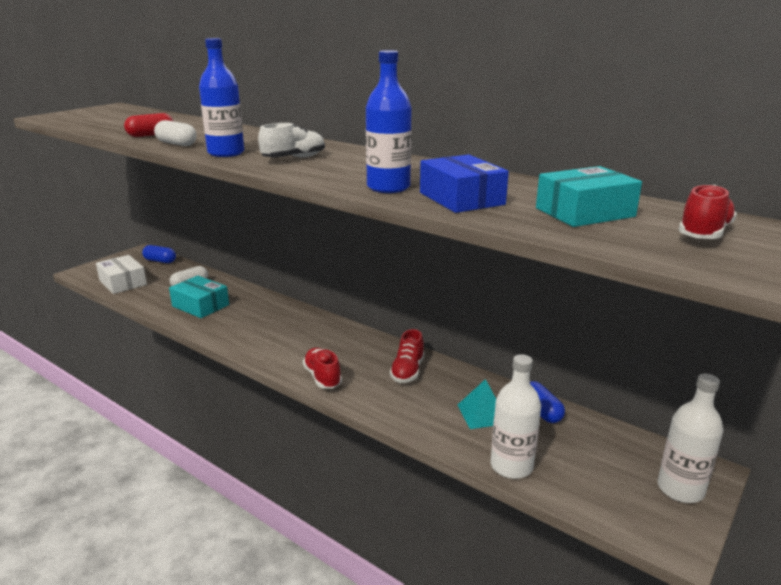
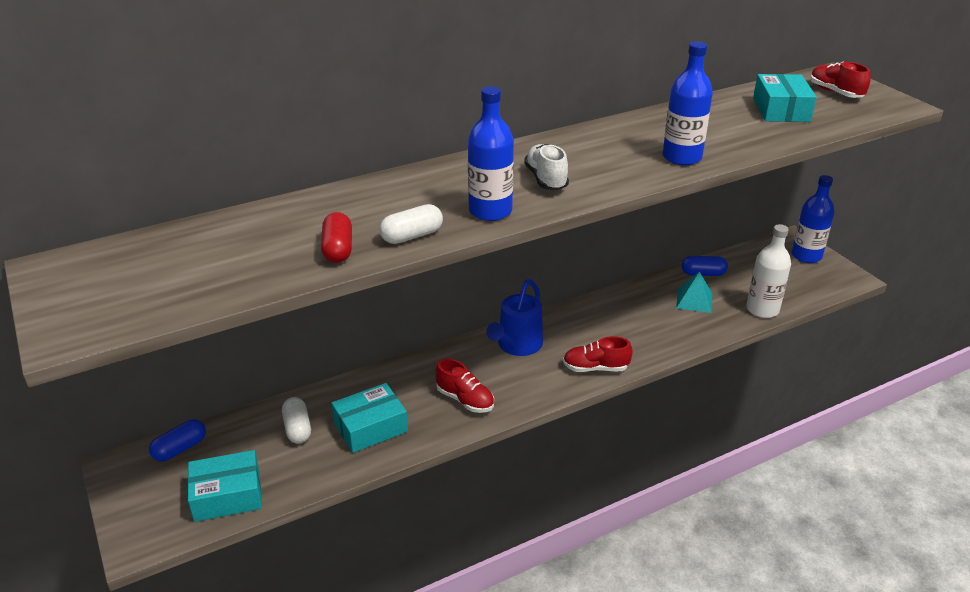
camera: 65 degrees left, 10 degrees up
white box [96,255,147,294] -> turquoise box [188,450,262,522]
red shoe [390,329,424,383] -> red shoe moved to [435,358,494,413]
blue box [420,154,509,213] -> none
white bottle [657,374,723,503] -> blue bottle [792,175,835,263]
none -> blue watering can [486,279,543,356]

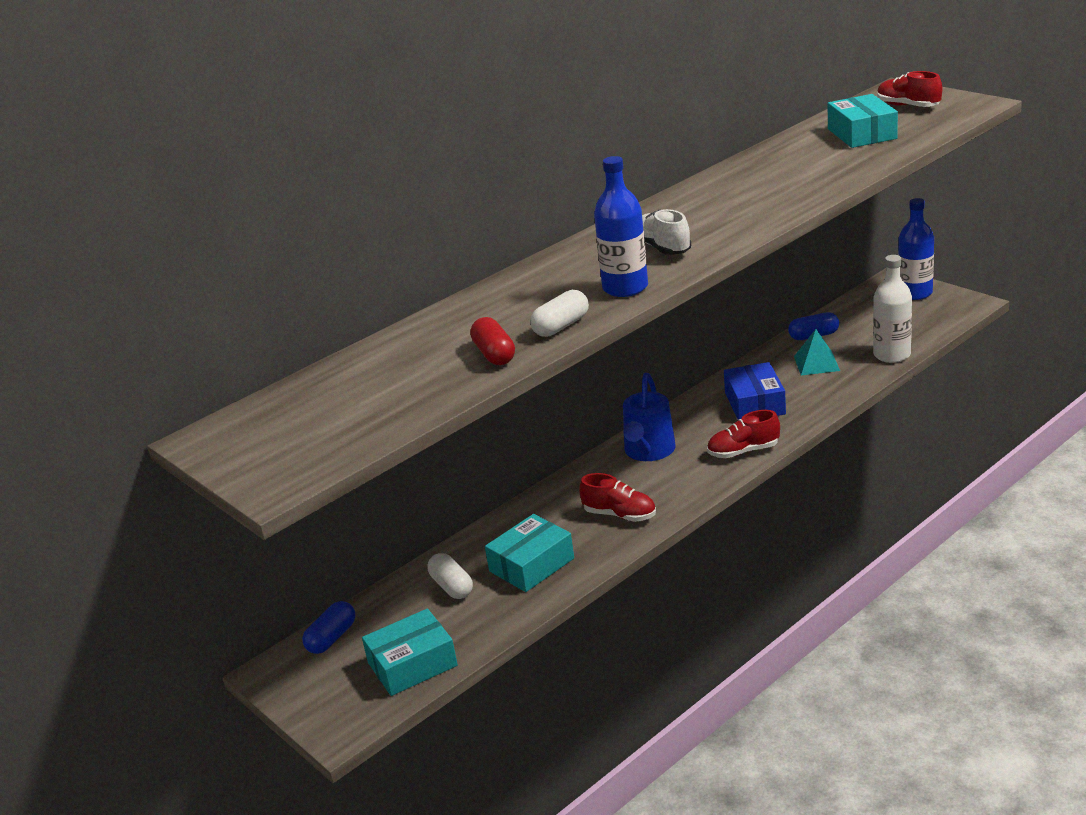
camera: 10 degrees left, 5 degrees down
blue bottle [662,42,713,165] -> none
none -> blue box [724,362,786,420]

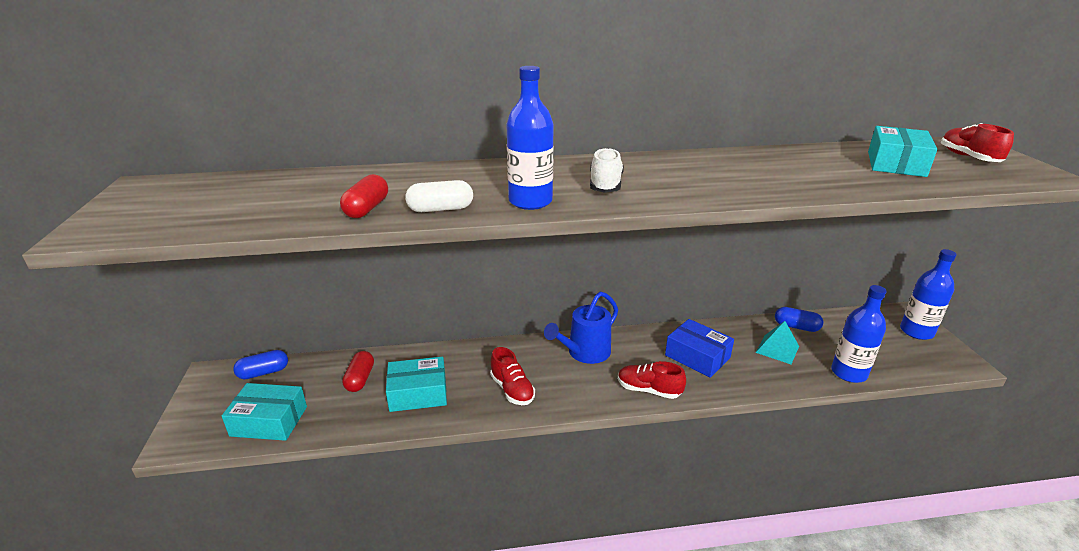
camera: 30 degrees right, 0 degrees up
white capsule [428,553,473,599] -> red capsule [342,351,374,392]
blue box [724,362,786,420] -> blue box turned 75 degrees counterclockwise [665,319,734,378]
white bottle [873,255,912,363] -> blue bottle [831,285,887,383]

